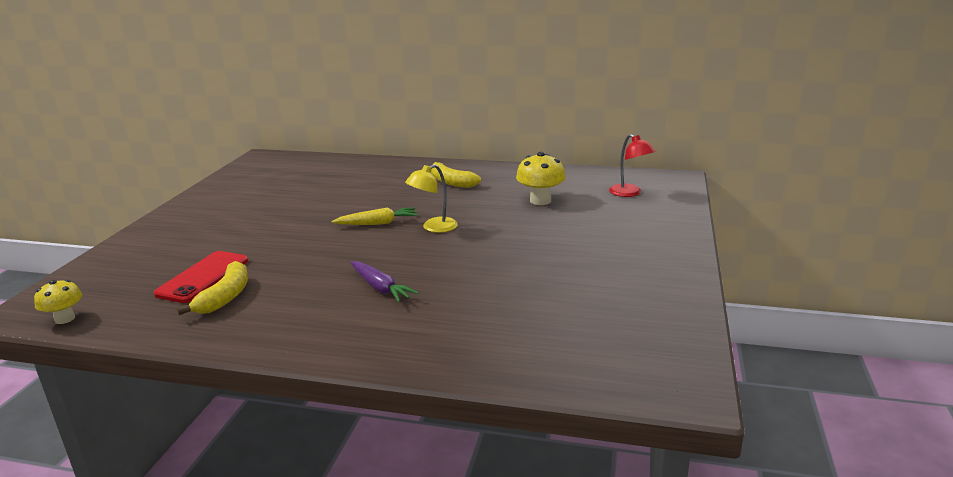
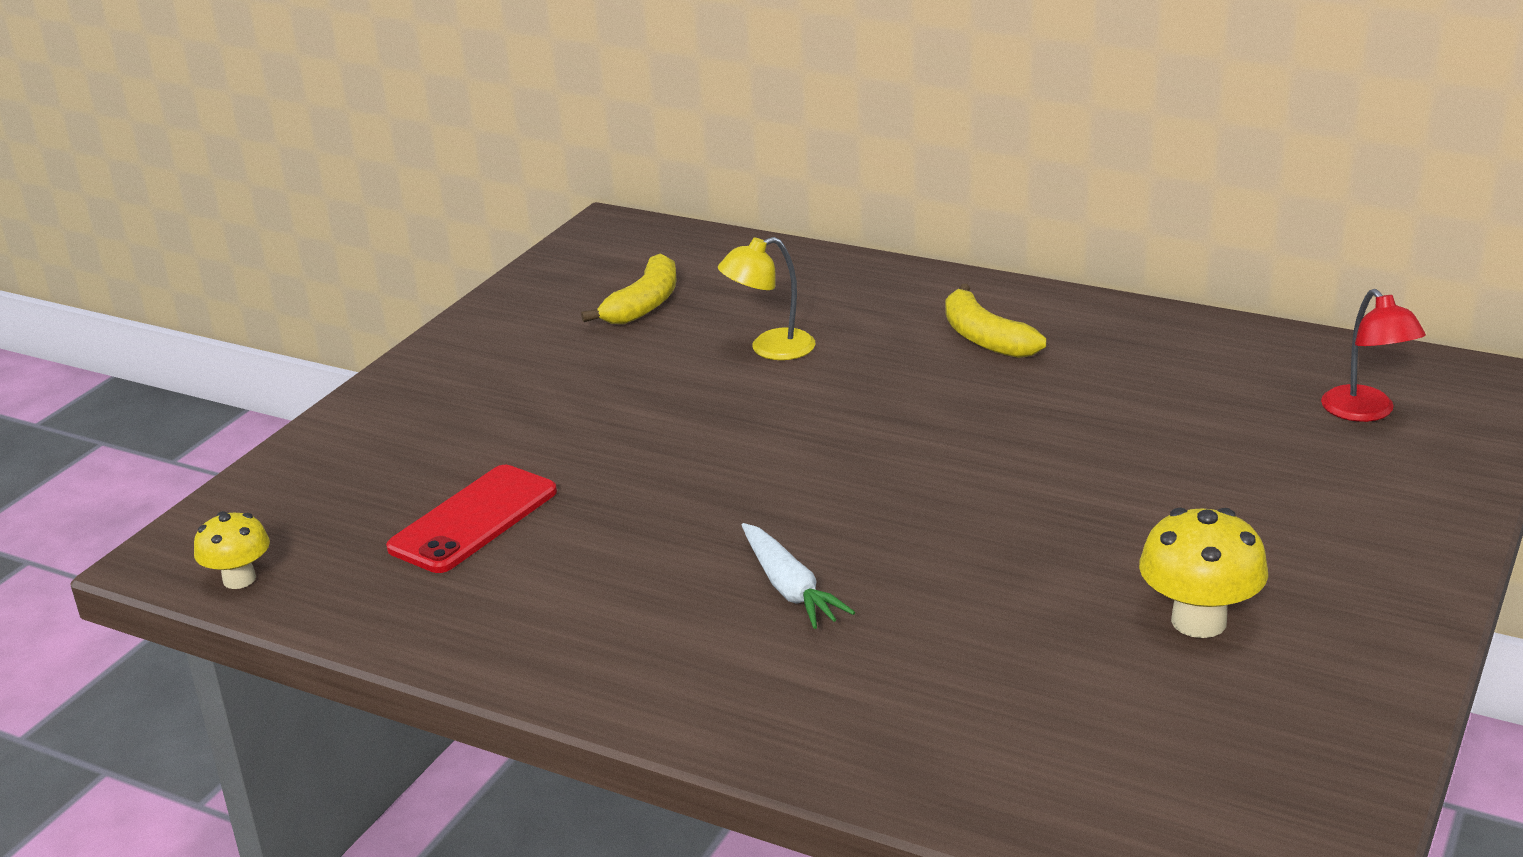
camera: 15 degrees right, 5 degrees up
yellow banana [177,261,248,315] -> yellow banana moved to [581,254,677,324]
yellow carrot [331,208,418,225] -> none
purple carrot [350,261,419,302] -> white carrot [742,523,855,629]
yellow lamp [405,164,458,233] -> yellow lamp moved to [718,237,815,360]
yellow mushroom [516,152,566,205] -> yellow mushroom moved to [1139,508,1268,638]

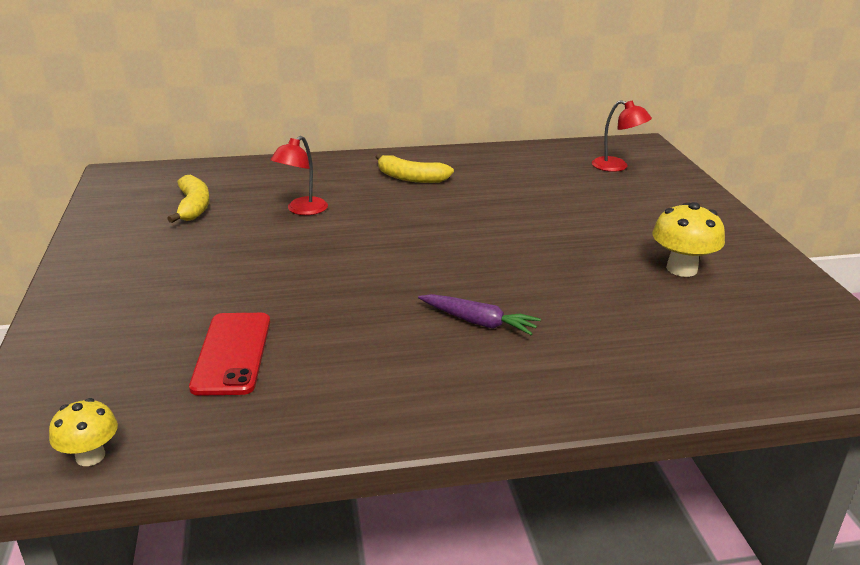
camera: 40 degrees left, 0 degrees up
yellow lamp [718,237,815,360] -> red lamp [270,136,328,215]
white carrot [742,523,855,629] -> purple carrot [418,294,541,335]

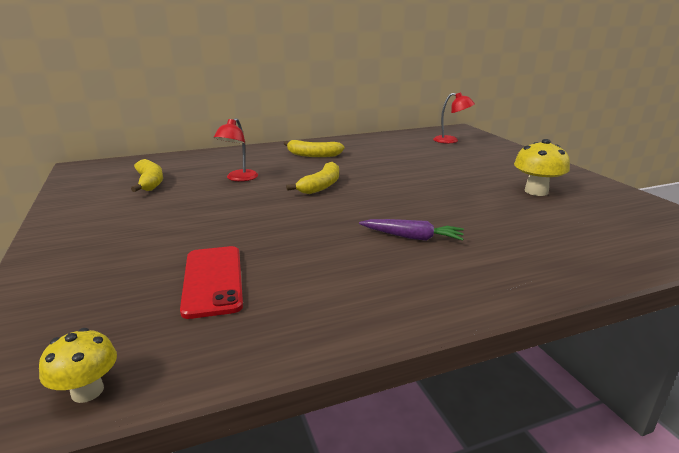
camera: 10 degrees left, 5 degrees down
none -> yellow banana [286,162,339,194]

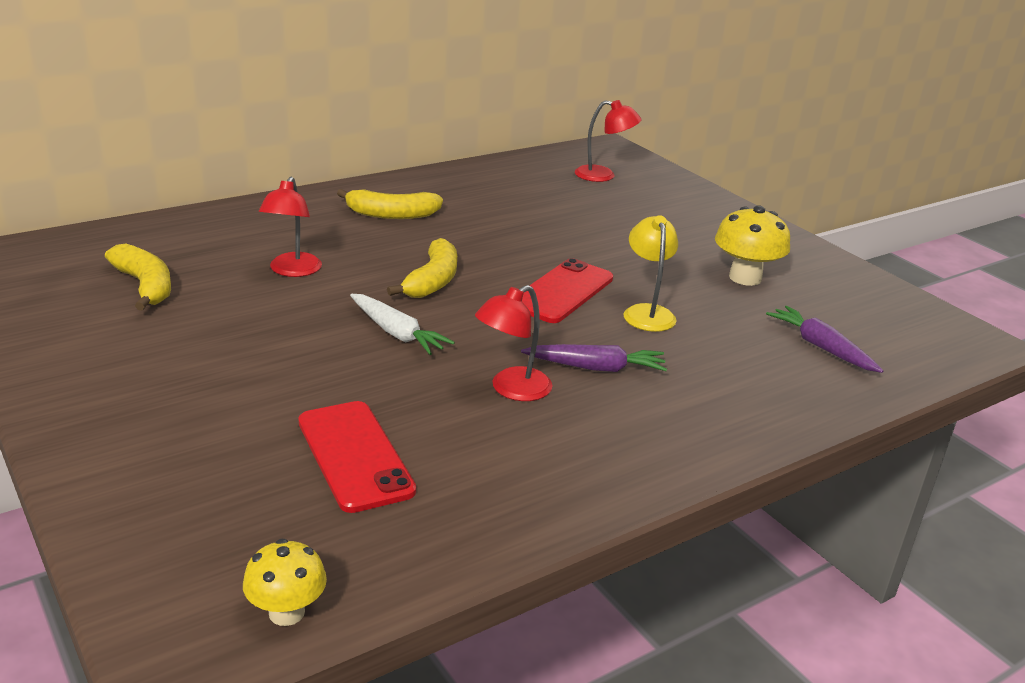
camera: 15 degrees left, 5 degrees up
none -> white carrot [350,294,455,355]
none -> red lamp [475,285,552,401]
none -> red phone [522,258,613,323]
none -> yellow lamp [624,215,678,332]
none -> purple carrot [766,306,884,373]

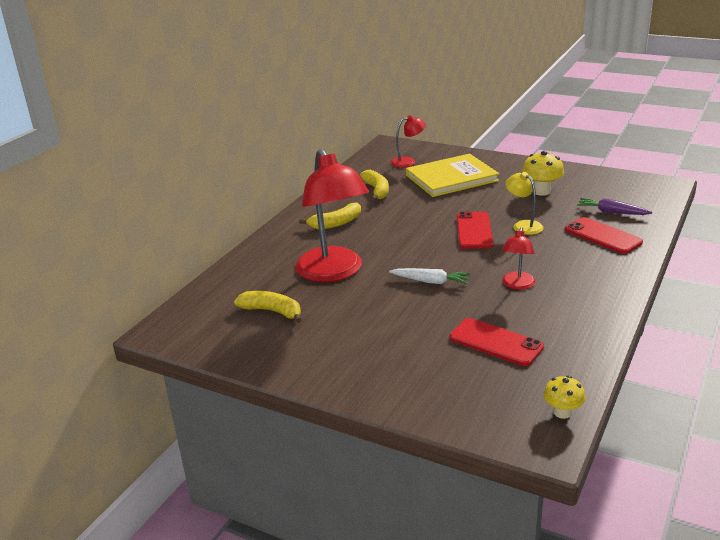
camera: 25 degrees left, 0 degrees up
red lamp [259,177,322,277] -> red lamp [295,149,369,282], size x2.14
yellow banana [387,238,457,298] -> yellow banana moved to [360,170,389,201]
purple carrot [521,344,667,372] -> none
none -> yellow book [406,154,499,197]
none -> red phone [565,217,643,254]

